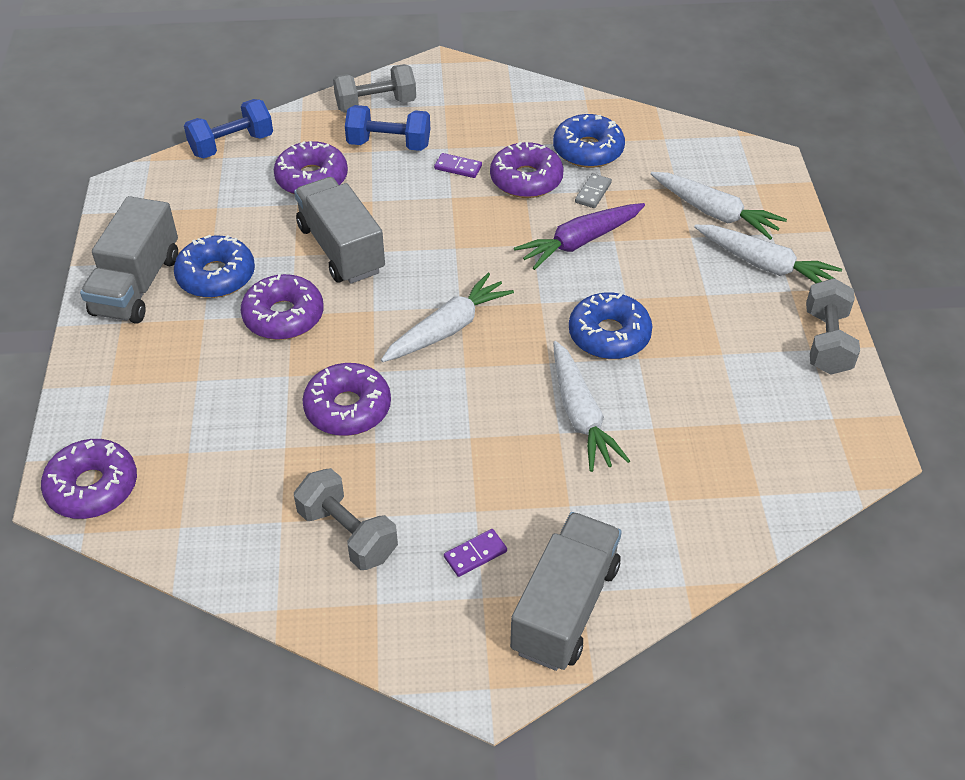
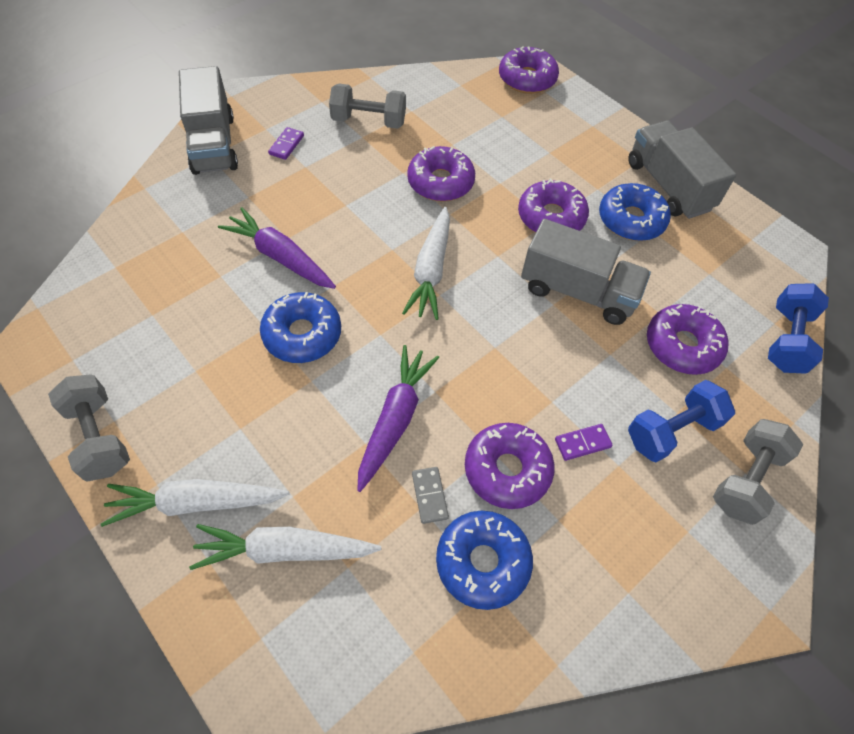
camera: 140 degrees right, 10 degrees up
white carrot [553,341,630,472] -> purple carrot [218,207,336,289]

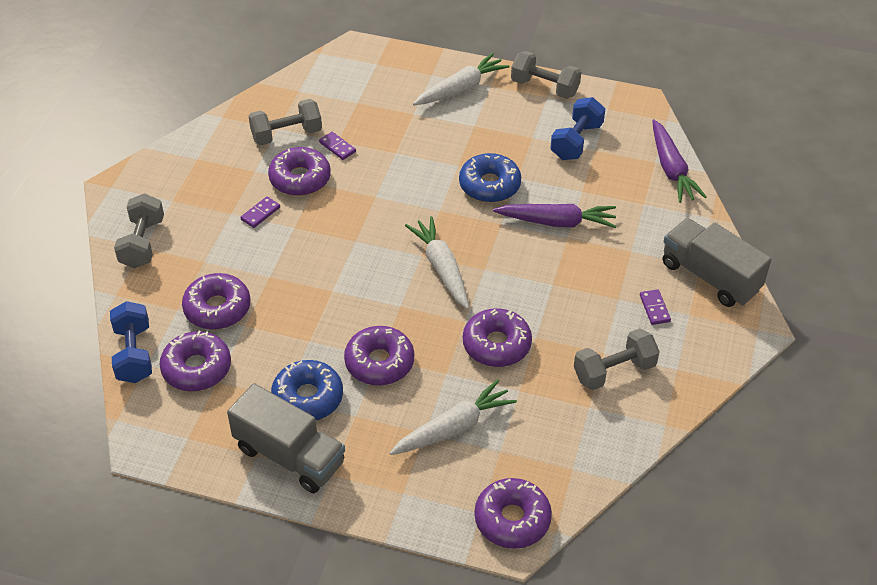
camera: 150 degrees right, 10 degrees down
white carrot [189,524,381,570] -> white carrot moved to [390,379,517,455]
purple carrot [357,345,439,492] -> purple carrot moved to [652,119,707,203]
grey domino [412,467,449,524] -> purple domino [319,132,356,160]
blue donut [436,511,533,610] -> grey dumbbell [249,99,322,145]
grey truck [521,219,651,325] -> none
blue dumbbell [628,380,735,462] -> blue dumbbell moved to [550,97,605,160]
none -> purple donut [159,331,231,391]

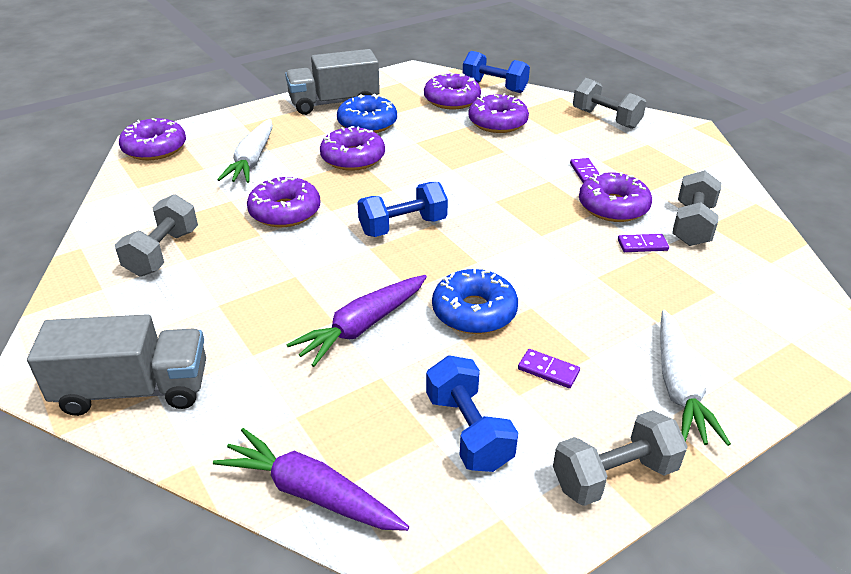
camera: 130 degrees right, 10 degrees down
white carrot [405,216,469,309] -> blue dumbbell [357,182,448,237]
purple domino [640,289,671,325] -> purple domino moved to [518,349,580,388]

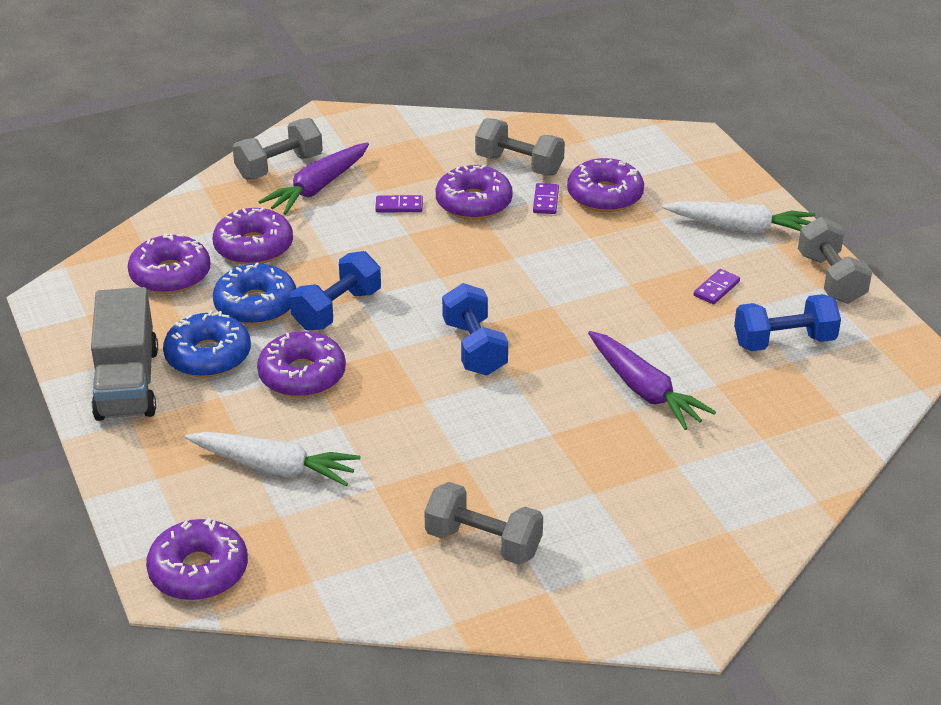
camera: 80 degrees left, 0 degrees up
grey truck [27,314,206,416] -> none
purple carrot [213,428,409,531] -> purple carrot moved to [259,142,369,215]
purple donut [247,176,321,227] -> purple donut moved to [567,158,644,212]
blue donut [432,268,518,334] -> blue donut moved to [213,262,296,325]
blue dumbbell [463,51,530,93] -> blue dumbbell moved to [290,251,381,331]

